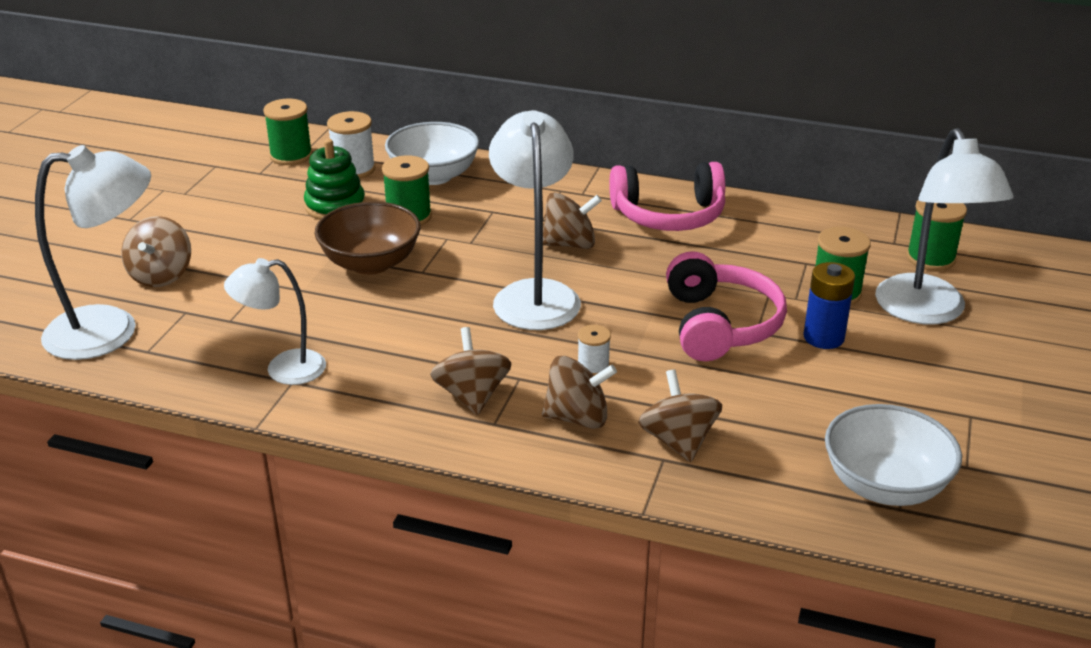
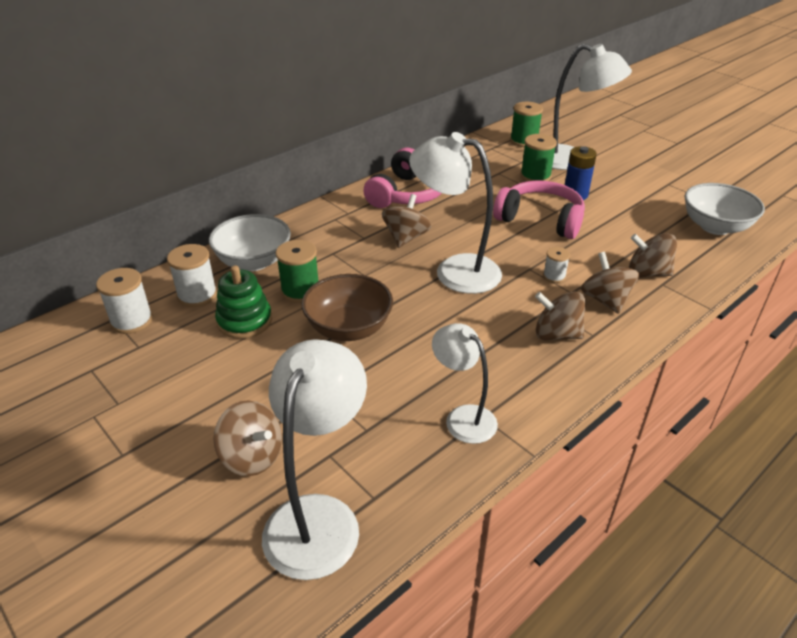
camera: 60 degrees left, 5 degrees up
white lamp [224,258,326,385] -> white lamp turned 120 degrees clockwise [432,323,498,444]
green spool [263,99,313,165] -> white spool [96,268,153,334]
brown spinning top [542,356,617,429] -> brown spinning top turned 45 degrees counterclockwise [581,252,639,314]

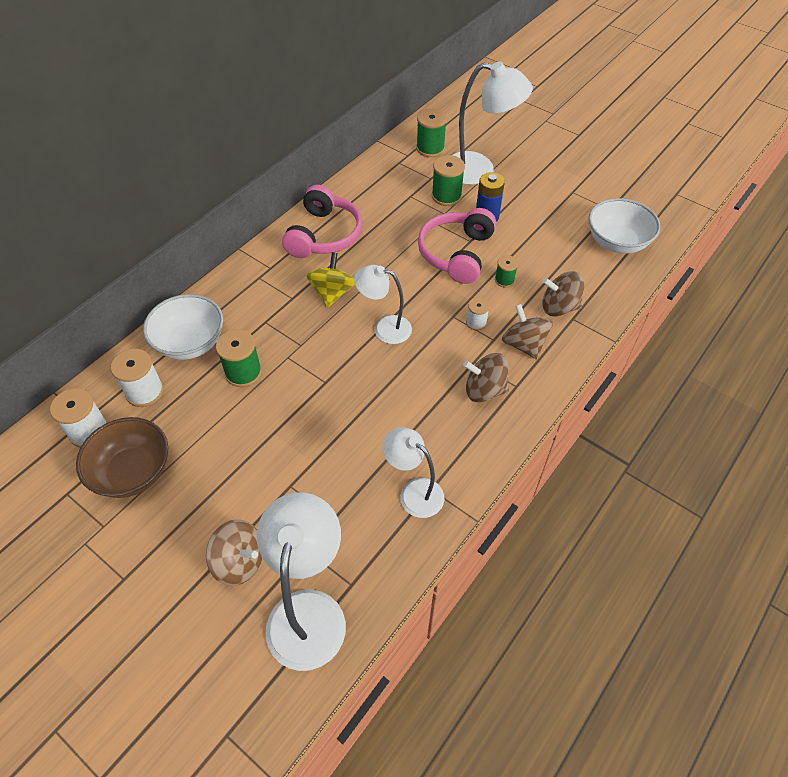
camera: 10 degrees left, 15 degrees up
green stacking toy [215,265,272,339] -> none
brown bowl [302,274,393,341] -> brown bowl moved to [76,417,168,498]
brown spinning top [382,194,431,248] -> yellow spinning top [306,252,355,308]
white lamp [409,132,502,294] -> white lamp [354,265,412,344], size x0.62
pink headphones [493,180,585,239] -> pink headphones turned 90 degrees counterclockwise [418,208,496,284]
none -> green spool [495,255,518,287]

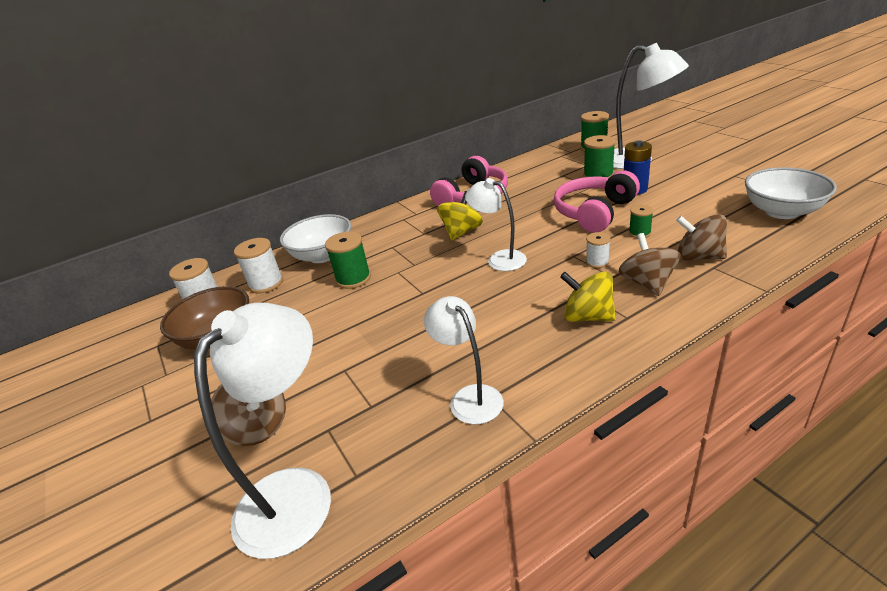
camera: 25 degrees right, 20 degrees down
brown spinning top [463,353,509,402] -> yellow spinning top [560,271,616,322]

